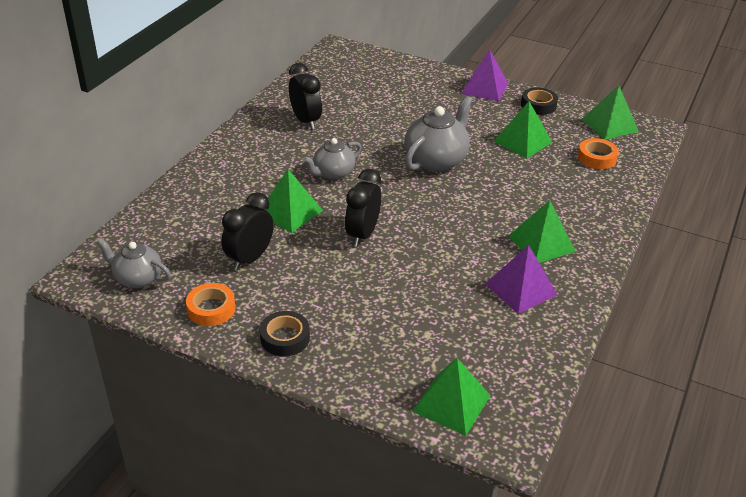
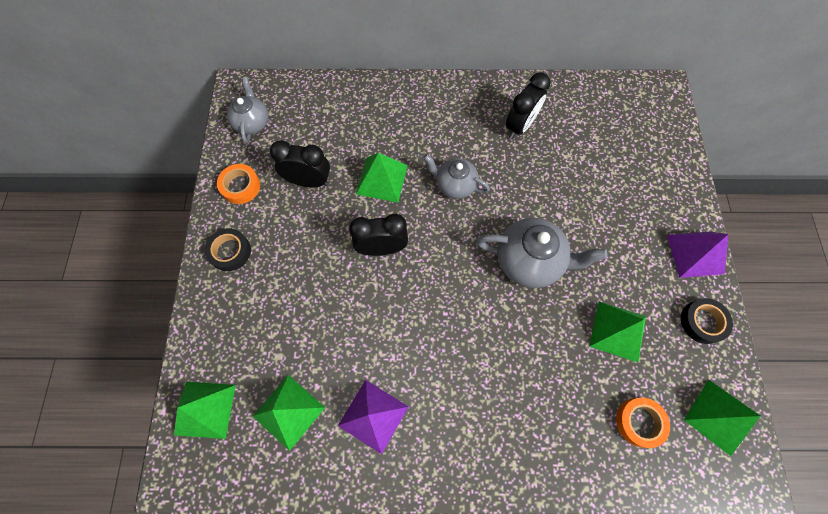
camera: 65 degrees right, 30 degrees up
green pyramid [509,200,576,263] -> green pyramid moved to [253,375,325,451]

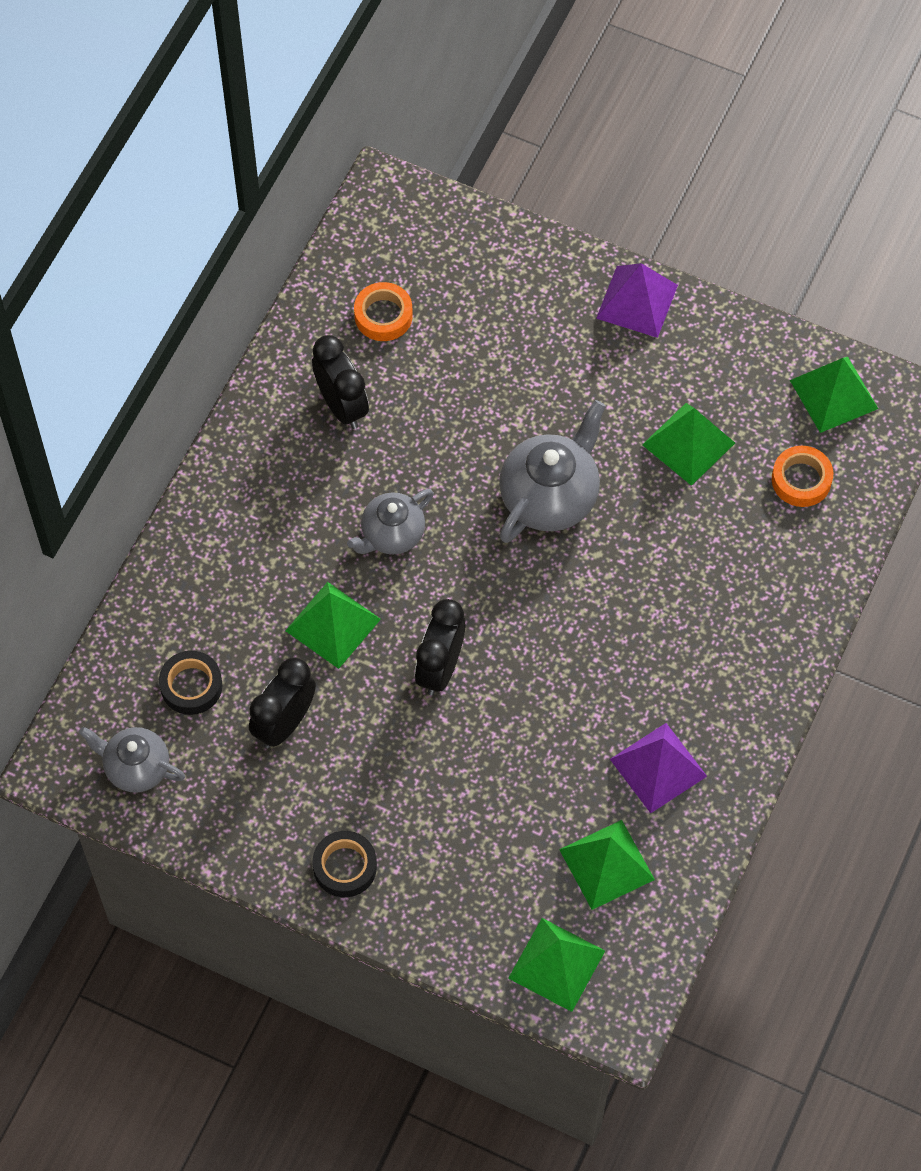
camera: 65 degrees left, 5 degrees down
orange tape [217,164,260,204] -> orange tape moved to [354,282,413,341]
black tape [681,298,733,344] -> black tape moved to [159,651,222,715]

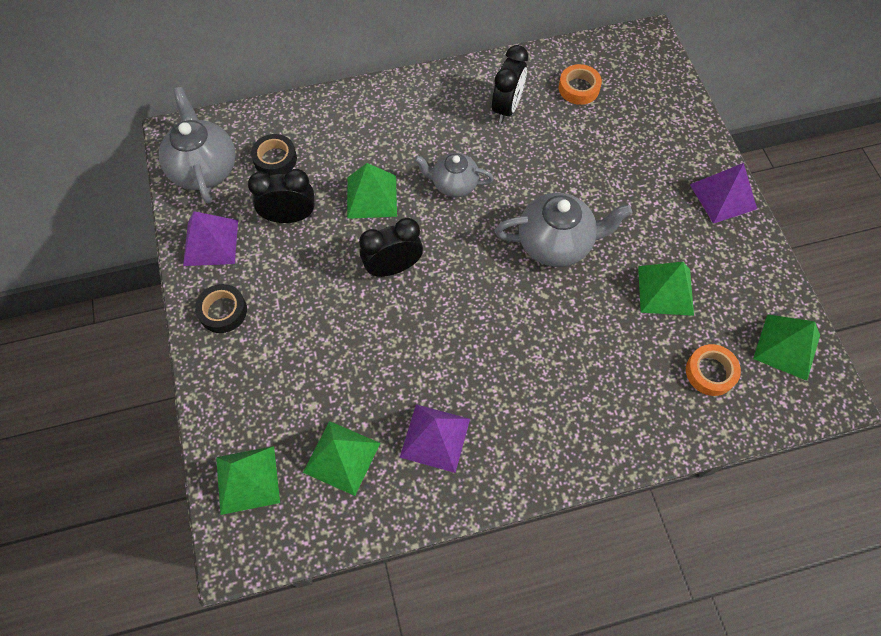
camera: 50 degrees right, 0 degrees up
grey teapot [79,727,185,793] -> grey teapot [159,87,236,204], size x1.57
none -> purple pyramid [183,211,238,266]

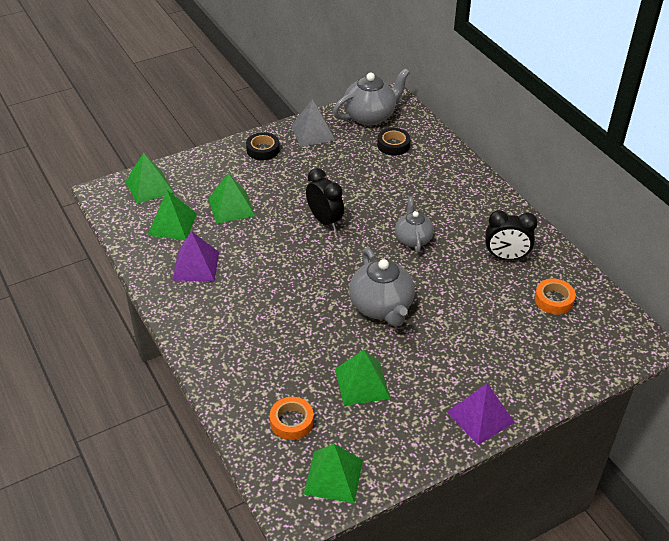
camera: 75 degrees right, 20 degrees down
purple pyramid [183,211,238,266] -> grey pyramid [291,99,335,147]
black clock [248,169,314,223] -> none
green pyramid [347,163,397,219] -> green pyramid moved to [208,173,255,224]

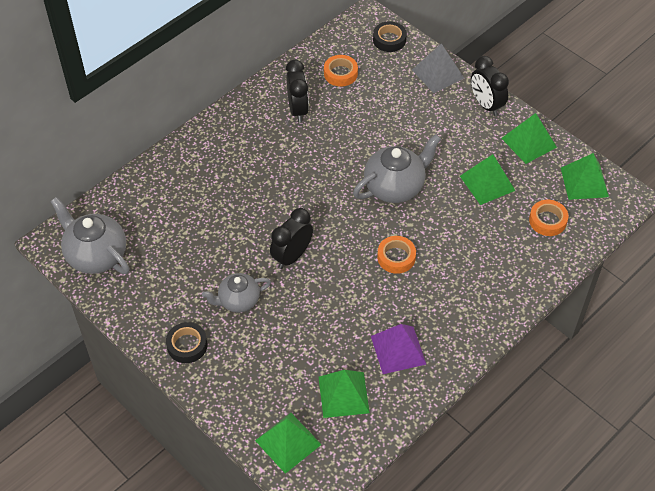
camera: 105 degrees left, 10 degrees up
green pyramid [208,173,255,224] -> green pyramid moved to [501,113,557,164]
grey pyramid [291,99,335,147] -> grey pyramid moved to [412,43,464,93]
black tape [377,128,411,156] -> black tape moved to [373,21,407,52]
grey teapot [395,196,434,253] -> grey teapot moved to [202,273,271,312]
purple pyramid [447,383,515,445] -> black clock [471,56,509,116]
none -> orange tape [377,236,416,274]

